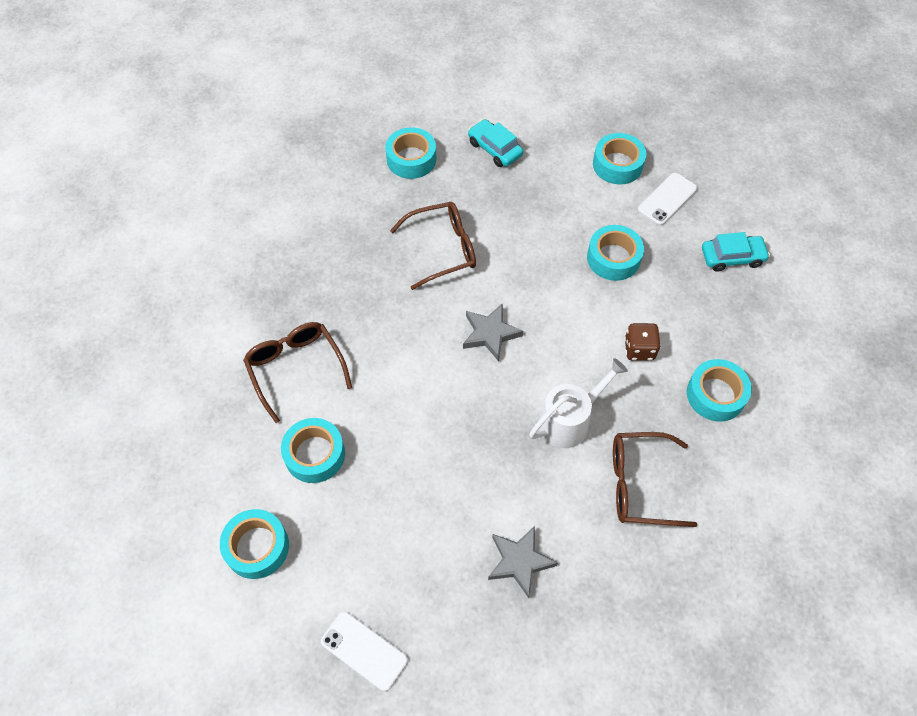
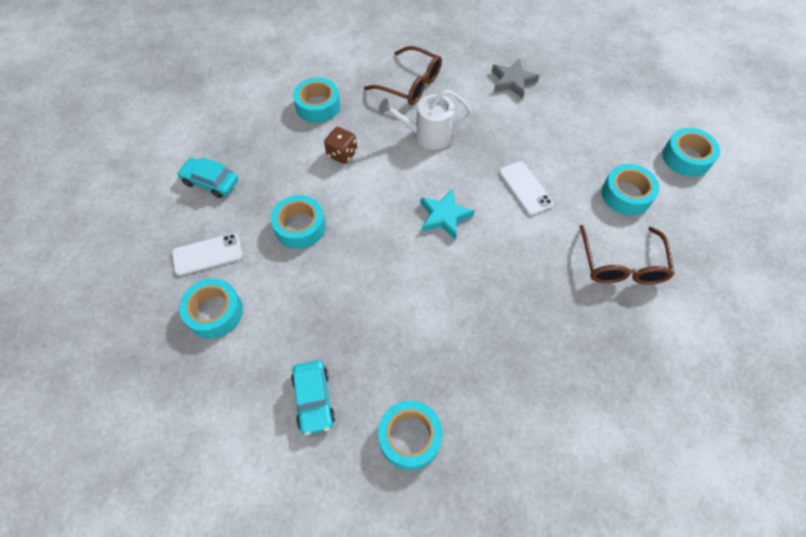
camera: 150 degrees left, 0 degrees up
white phone [321,611,408,691] -> white phone moved to [499,161,553,216]
brown glasses [390,202,476,290] -> none
grey star [463,303,523,361] -> turquoise star [421,189,475,240]

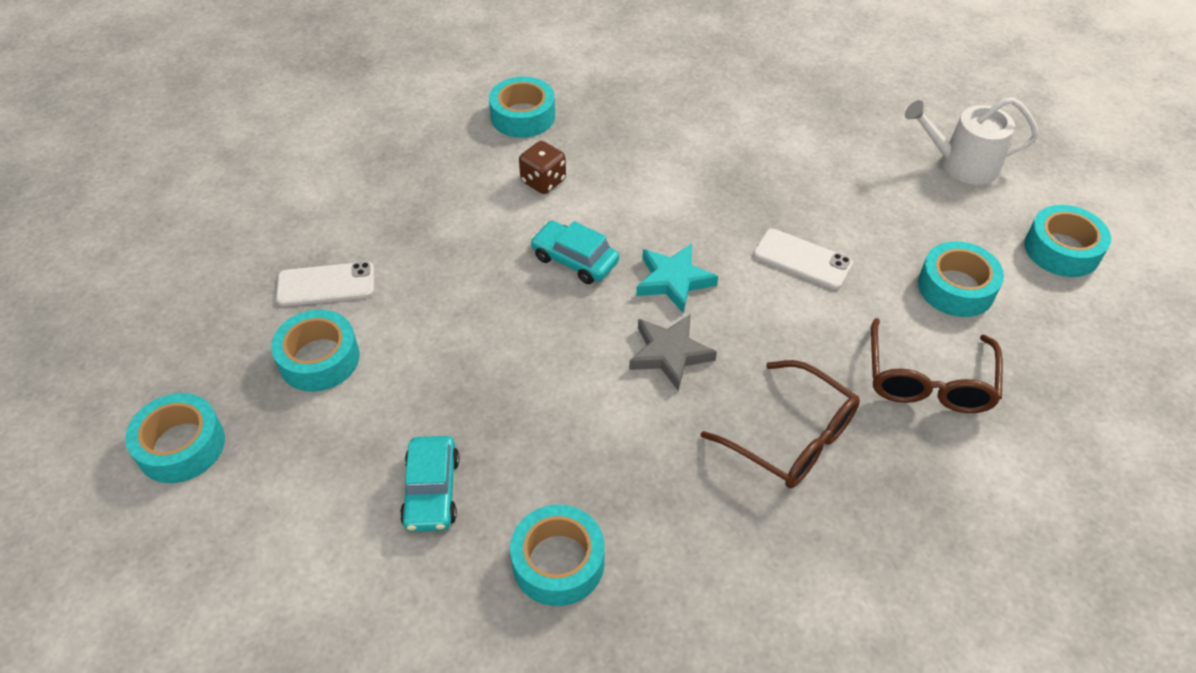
camera: 10 degrees right, 10 degrees down
turquoise car [177,157,238,198] -> turquoise car moved to [530,221,619,284]
turquoise tape [271,195,326,249] -> turquoise tape moved to [125,393,225,483]
brown glasses [364,46,442,105] -> brown glasses moved to [701,360,860,489]
white watering can [379,90,472,150] -> white watering can moved to [905,97,1039,185]
grey star [492,59,539,99] -> grey star moved to [629,314,717,390]
white phone [499,161,553,216] -> white phone turned 45 degrees counterclockwise [753,229,853,289]

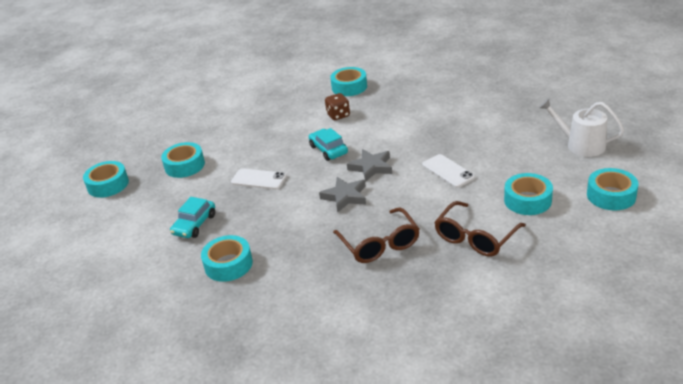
camera: 30 degrees right, 15 degrees down
white phone [276,262,374,306] -> white phone moved to [231,168,287,190]
turquoise star [636,243,718,313] -> grey star [347,149,392,182]

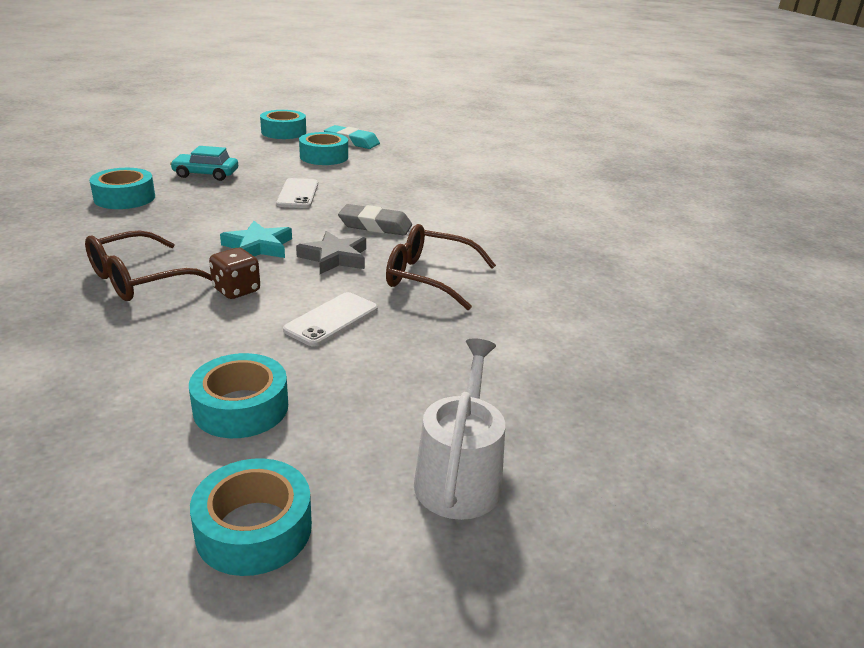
camera: 65 degrees right, 5 degrees down
turquoise car [309,128,348,161] -> grey eraser [338,204,412,236]
grey star [319,177,366,213] -> turquoise star [220,220,292,258]
brown dice [325,93,350,120] -> brown dice moved to [209,248,260,299]
turquoise tape [330,67,367,96] -> none
brown glasses [434,201,526,256] -> brown glasses moved to [386,224,496,310]
none -> turquoise eraser [324,125,380,149]

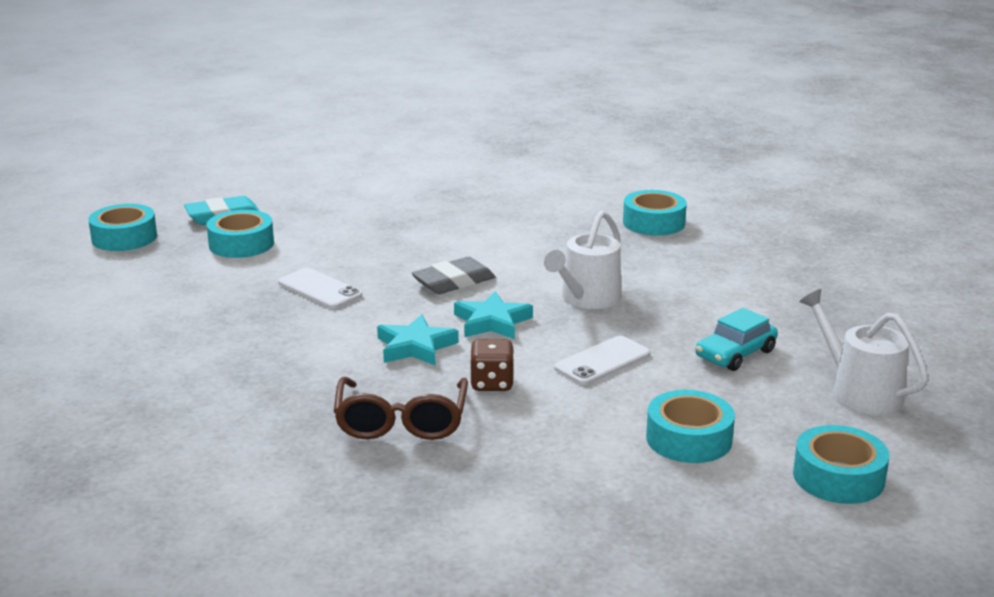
camera: 45 degrees left, 5 degrees down
turquoise tape [89,168,155,209] -> turquoise tape moved to [623,190,687,236]
turquoise car [170,146,238,181] -> turquoise car moved to [695,308,778,371]
white phone [283,292,378,347] -> white phone turned 60 degrees clockwise [554,336,650,385]
grey star [296,231,366,274] -> turquoise star [454,291,533,339]
brown glasses [386,224,496,310] -> white watering can [544,210,622,309]

